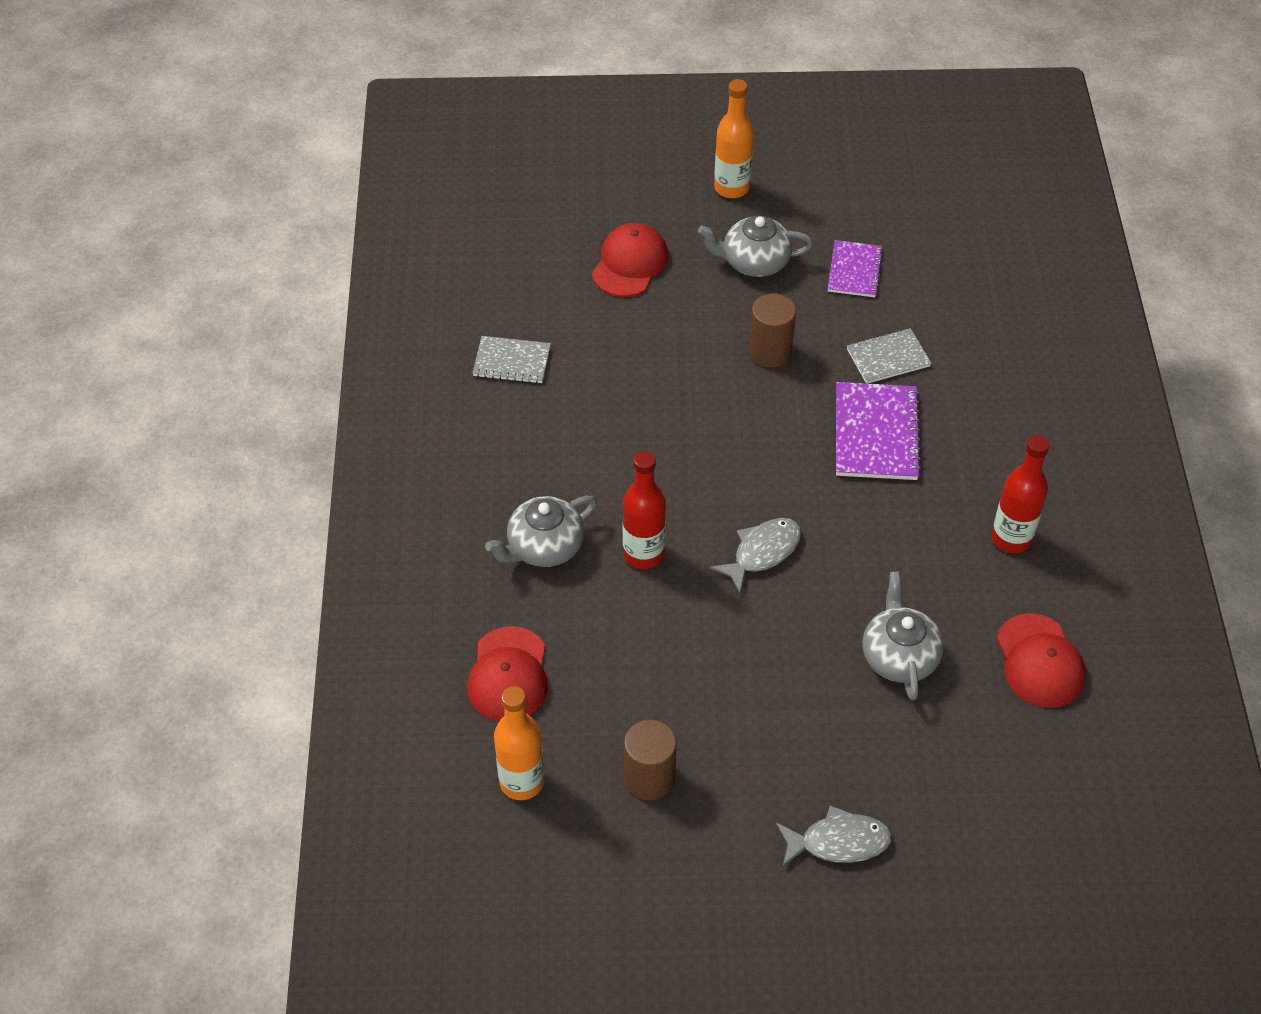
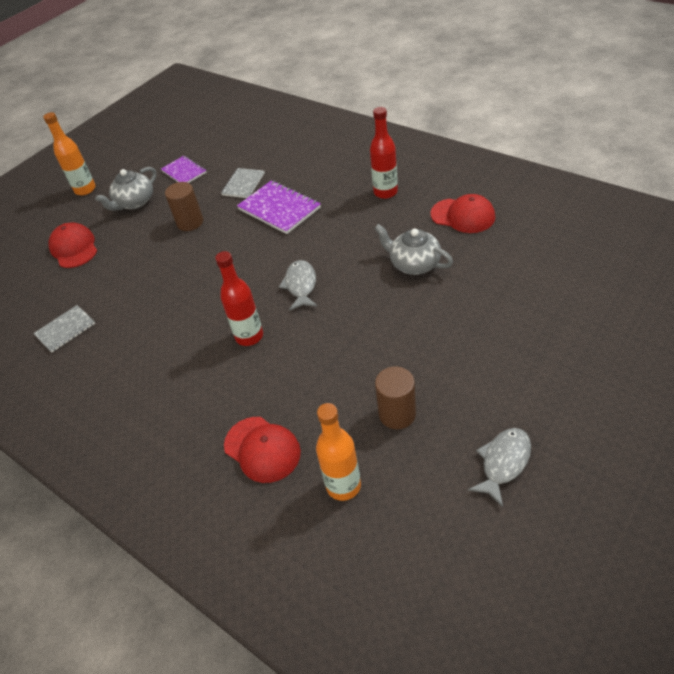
camera: 45 degrees left, 5 degrees down
grey teapot [485,496,597,567] -> none
grey fish [776,805,892,866] -> grey fish moved to [468,428,531,507]

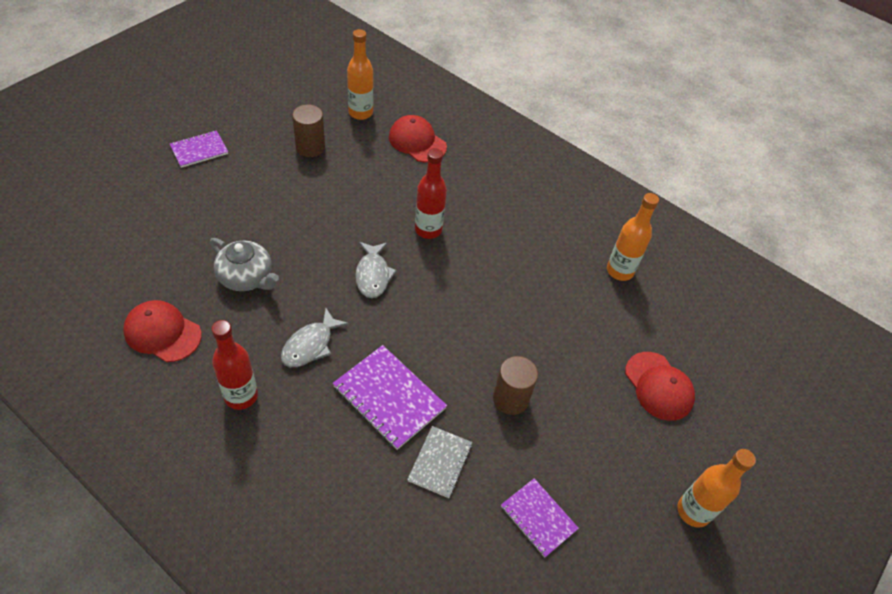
camera: 170 degrees right, 5 degrees up
grey notebook [33,305,95,353] -> orange bottle [607,193,659,281]
grey teapot [95,167,157,211] -> none
grey fish [468,428,531,507] -> grey fish moved to [281,308,349,367]
none -> purple notebook [170,130,228,168]

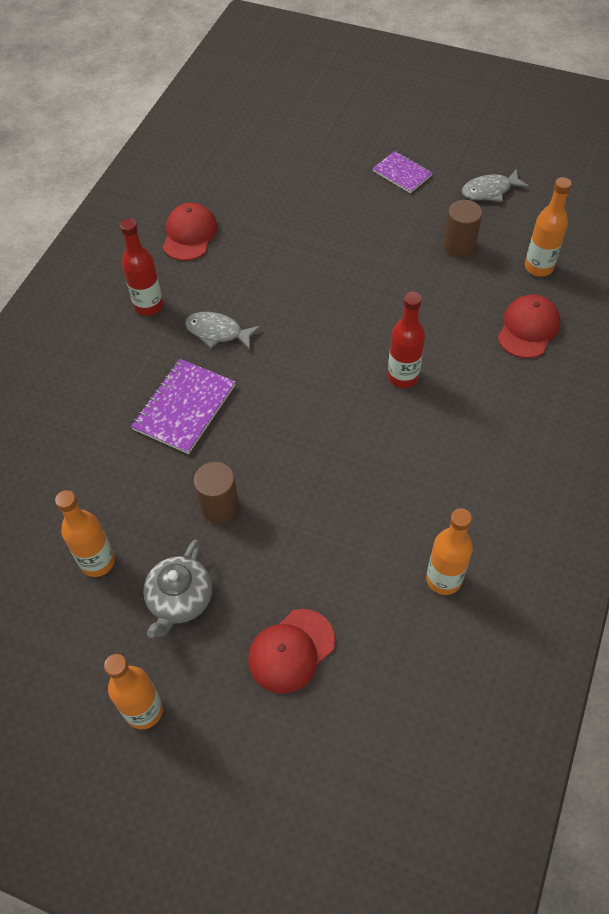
camera: 80 degrees right, 5 degrees up
grey teapot [210,238,279,291] -> grey teapot moved to [143,539,212,638]
grey fish [355,242,397,298] -> grey fish moved to [461,169,529,202]
grey notebook [407,426,472,498] -> none
purple notebook [501,478,579,558] -> orange bottle [55,490,115,577]

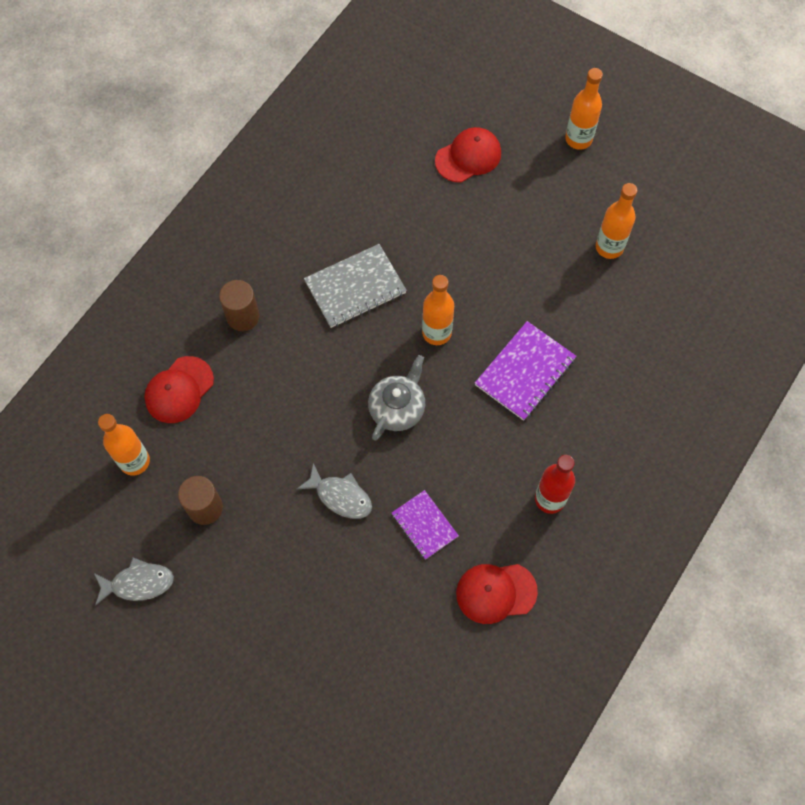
camera: 170 degrees left, 10 degrees up
grey teapot [143,539,212,638] -> grey teapot moved to [368,355,425,440]
red cap [163,203,218,261] -> red cap turned 60 degrees clockwise [456,564,538,624]
grey fish [185,312,260,350] -> grey fish moved to [297,463,372,519]
brown cylinder [194,462,239,523] -> brown cylinder moved to [219,280,259,331]
purple notebook [372,151,432,193] -> purple notebook moved to [392,490,459,560]
red bottle [388,292,425,388] -> none
orange bottle [426,508,473,595] -> orange bottle moved to [422,275,454,345]
none -> grey notebook [304,244,407,328]

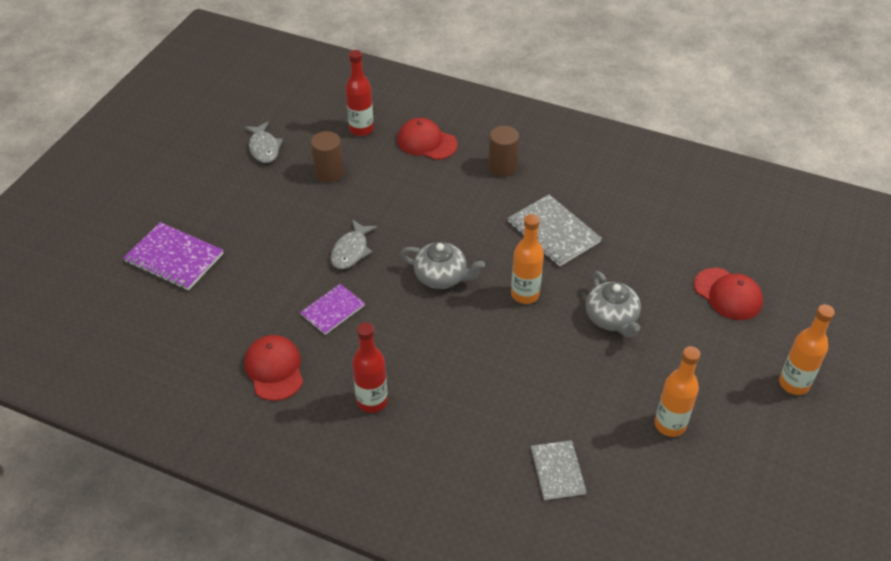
camera: 80 degrees right, 20 degrees down
orange bottle [98,414,150,476] -> red bottle [346,50,374,136]
purple notebook [475,321,576,421] -> purple notebook moved to [123,222,223,290]
none -> grey notebook [531,440,587,500]
none -> grey teapot [586,271,641,338]

